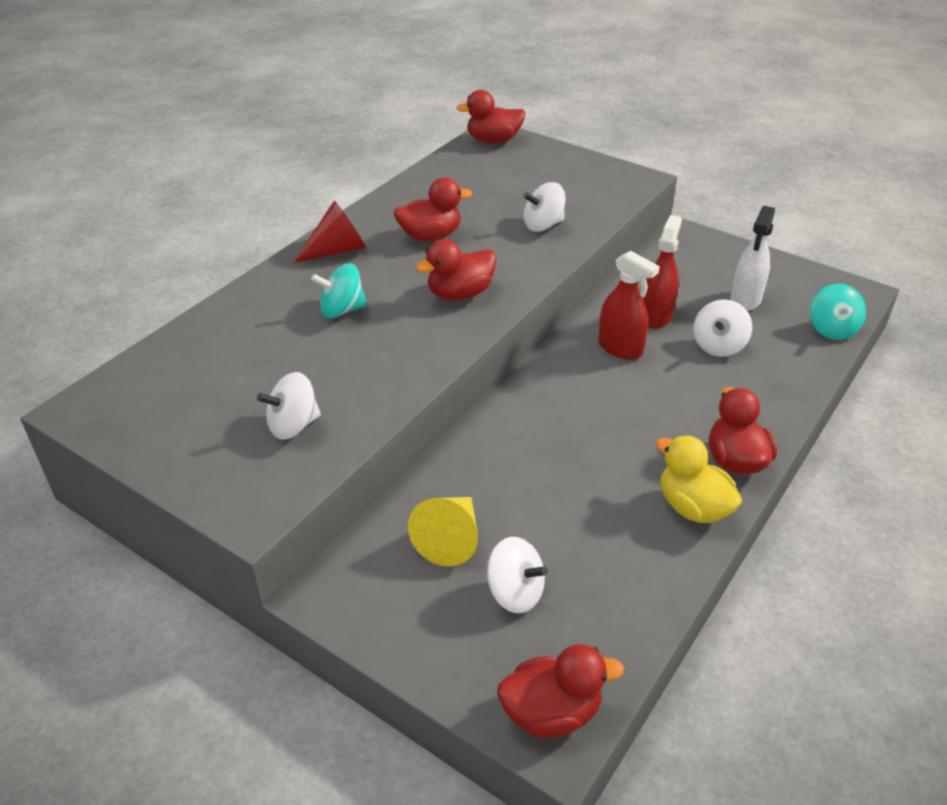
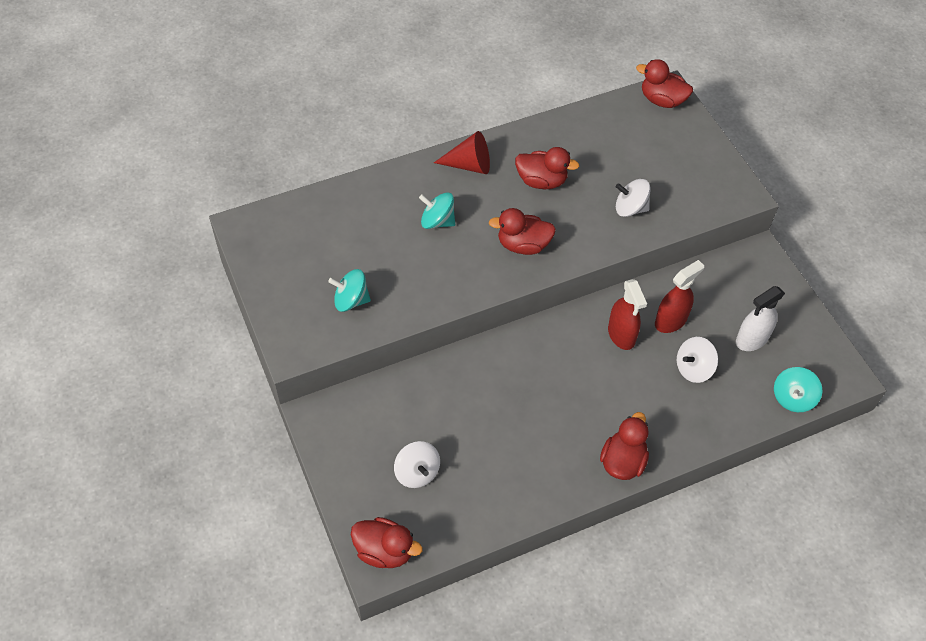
camera: 30 degrees right, 15 degrees up
white spinning top [257,372,321,440] -> turquoise spinning top [328,269,371,312]
yellow cone [408,497,478,566] -> none
yellow duck [656,435,742,523] -> none

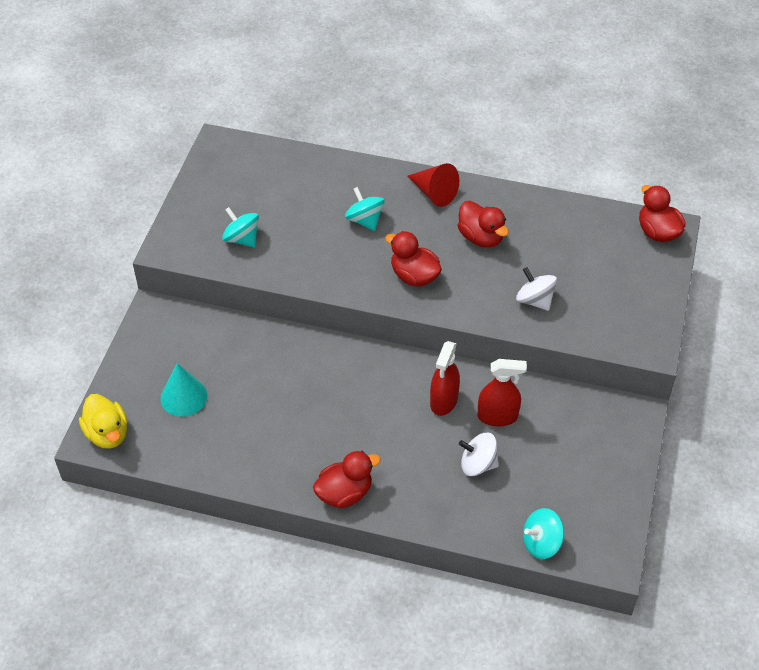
camera: 40 degrees right, 5 degrees down
red duck [351,517,423,568] -> yellow duck [79,394,127,449]
white spinning top [394,441,440,488] -> turquoise cone [160,363,208,417]
white spray bottle [736,286,785,351] -> none

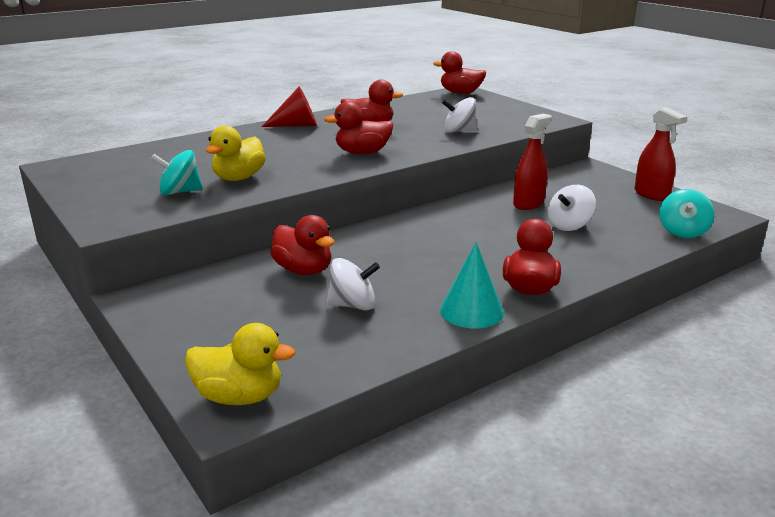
camera: 50 degrees left, 25 degrees down
turquoise cone [160,363,208,417] -> turquoise cone moved to [440,242,504,328]
turquoise spinning top [345,187,385,231] -> none
red spray bottle [430,341,460,416] -> red spray bottle moved to [635,107,687,201]
none -> yellow duck [206,126,266,181]
none -> red duck [270,215,335,275]
none -> white spinning top [327,258,380,310]

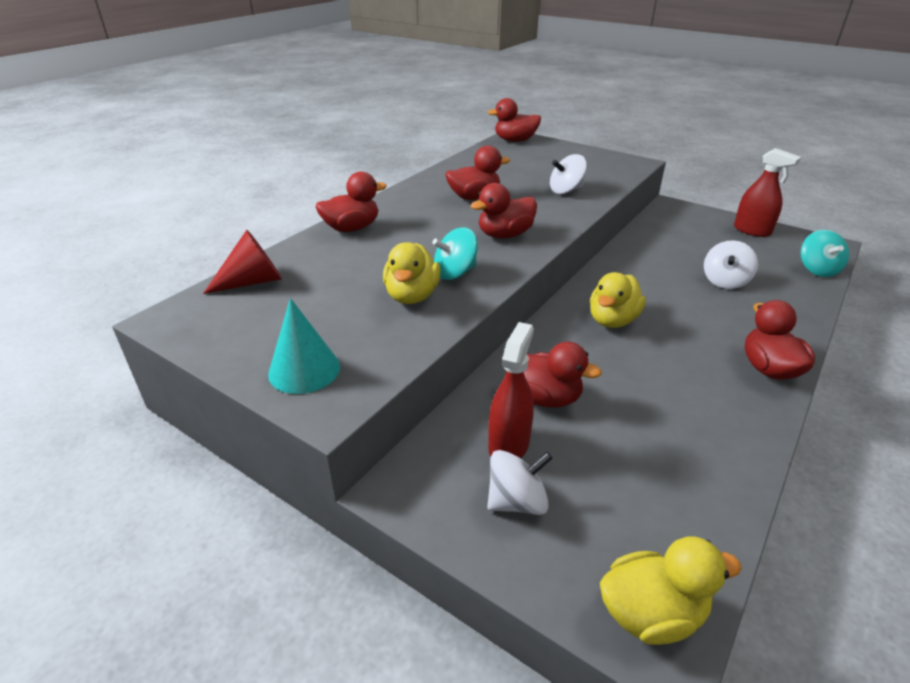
camera: 20 degrees left, 10 degrees up
turquoise spinning top [151,150,203,195] -> turquoise spinning top moved to [432,227,478,280]
red cone [262,87,317,127] -> red cone moved to [203,230,282,294]
white spinning top [327,258,380,310] -> white spinning top moved to [487,450,552,515]
turquoise cone [440,242,504,328] -> turquoise cone moved to [268,298,340,394]
red spray bottle [513,114,552,210] -> red spray bottle moved to [488,322,534,458]
none -> red duck [316,171,387,232]
none -> yellow duck [590,272,646,328]

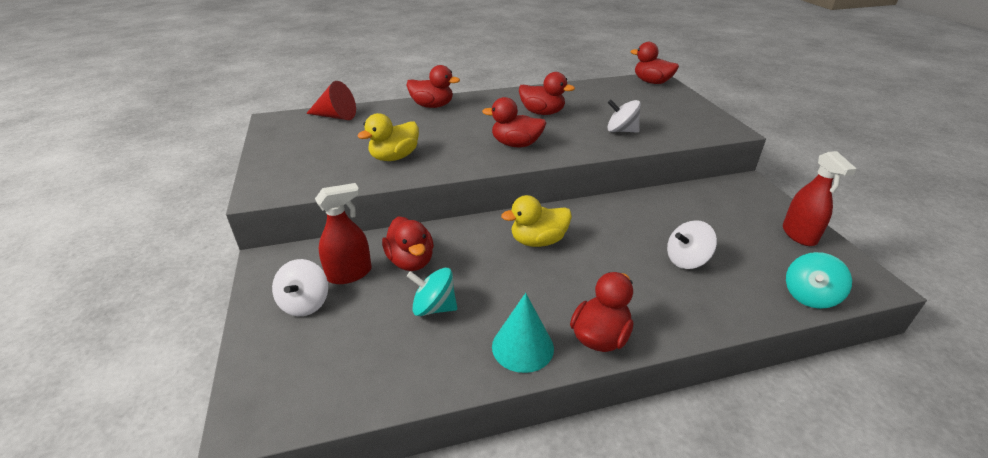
camera: 40 degrees right, 0 degrees up
turquoise cone [268,298,340,394] -> turquoise cone moved to [492,293,554,373]
turquoise spinning top [432,227,478,280] -> turquoise spinning top moved to [407,267,457,316]
white spinning top [487,450,552,515] -> white spinning top turned 75 degrees clockwise [272,259,328,317]
yellow duck [600,536,742,645] -> none

